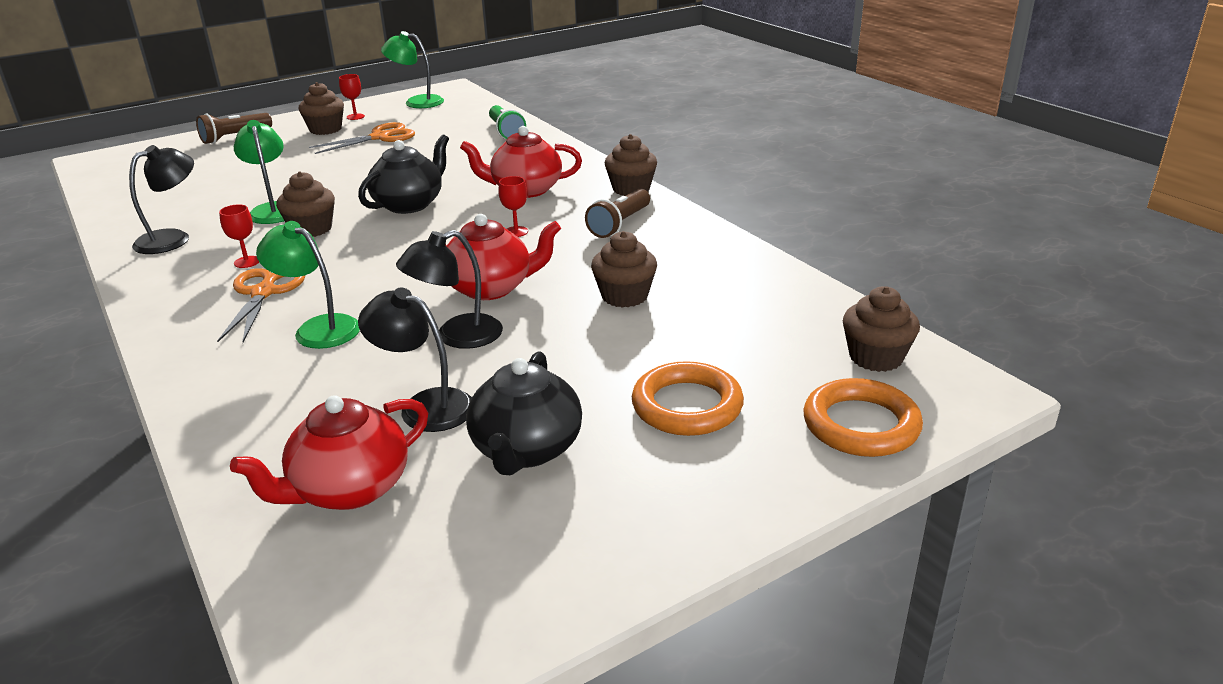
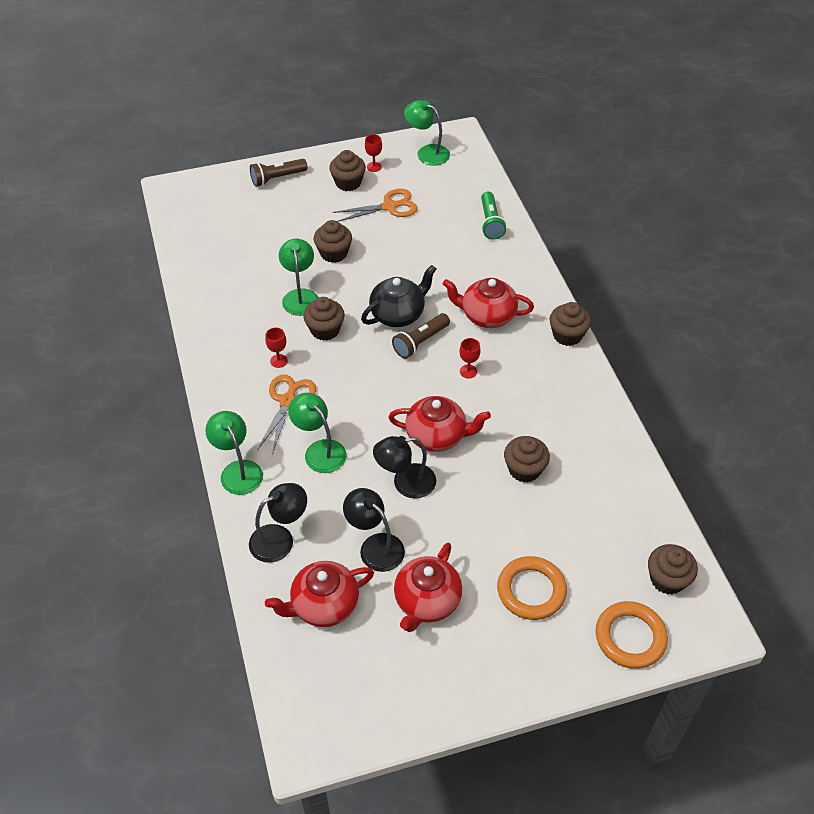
camera: 15 degrees right, 20 degrees up
black lamp [129,145,194,254] -> black lamp moved to [249,483,307,563]
black teapot [466,351,582,476] -> red teapot [394,543,462,632]
brown flashlight [585,189,650,238] -> brown flashlight moved to [392,313,450,359]
none -> green lamp [205,411,263,495]
none -> brown cupcake [314,220,352,263]

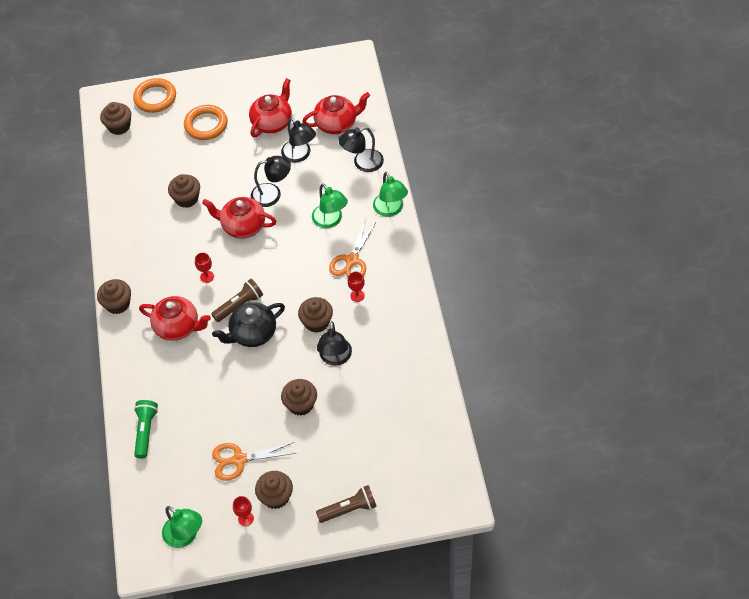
camera: 170 degrees left, 5 degrees up
green lamp [279,239,319,316] -> black lamp [317,321,352,366]

